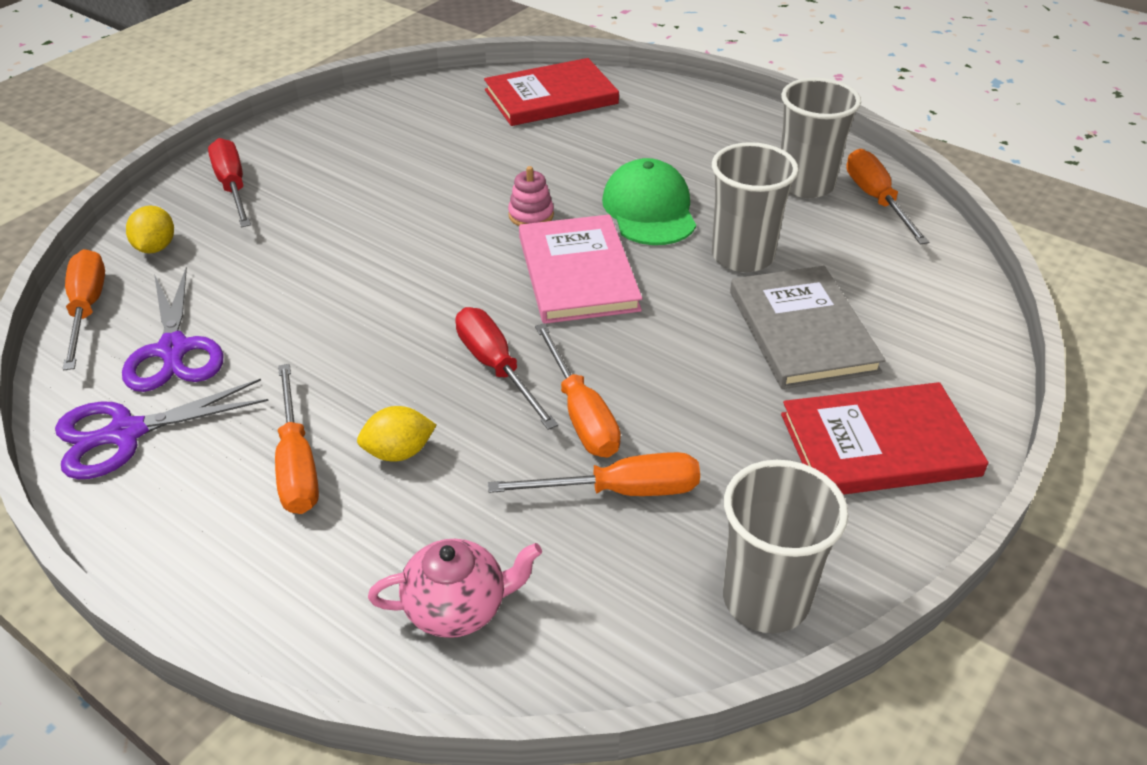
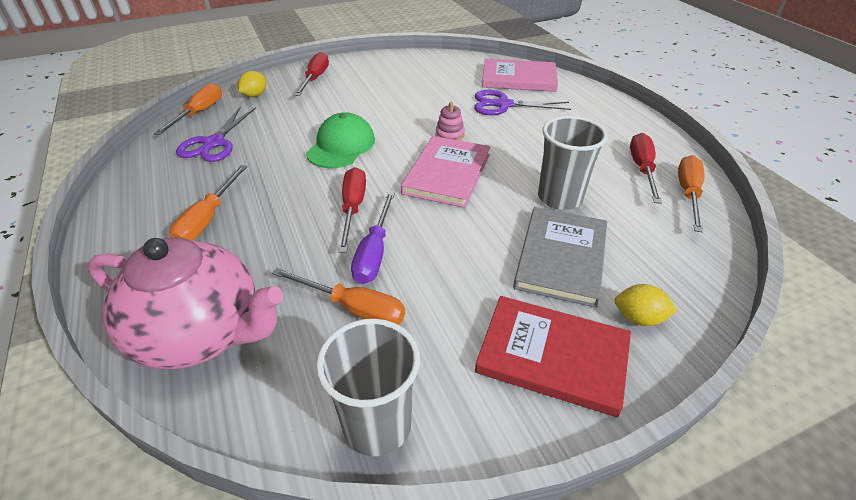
camera: 30 degrees right, 0 degrees up
purple scissors [55,379,269,479] -> purple scissors moved to [474,90,571,115]
yellow lemon [357,406,436,461] -> yellow lemon moved to [615,284,678,326]
pink teapot [368,539,542,638] -> pink teapot [87,237,283,369], size x1.91
red book [484,58,619,126] -> pink book [482,59,558,92]
orange screwdriver [535,323,621,458] -> purple screwdriver [351,192,395,284]
green cap [602,158,696,245] -> green cap moved to [306,112,375,168]
grey cup [781,78,861,198] -> red screwdriver [630,133,662,204]

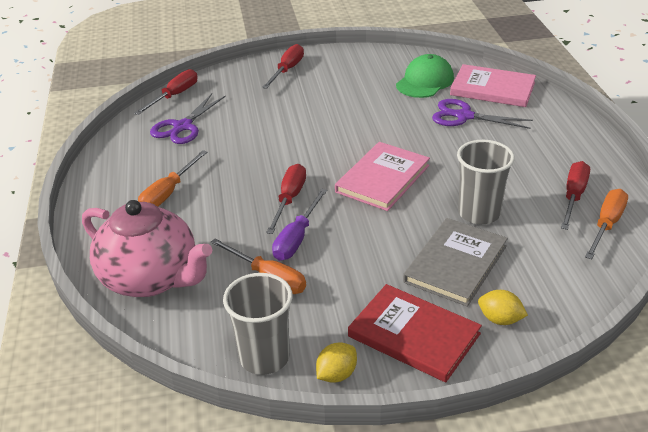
camera: 15 degrees right, 5 degrees down
orange screwdriver [154,83,222,135] -> red screwdriver [134,69,198,115]
yellow lemon [238,71,266,97] -> yellow lemon moved to [316,342,357,383]
green cap [306,112,375,168] -> green cap moved to [396,54,454,98]
pink stacking toy [436,102,465,141] -> none

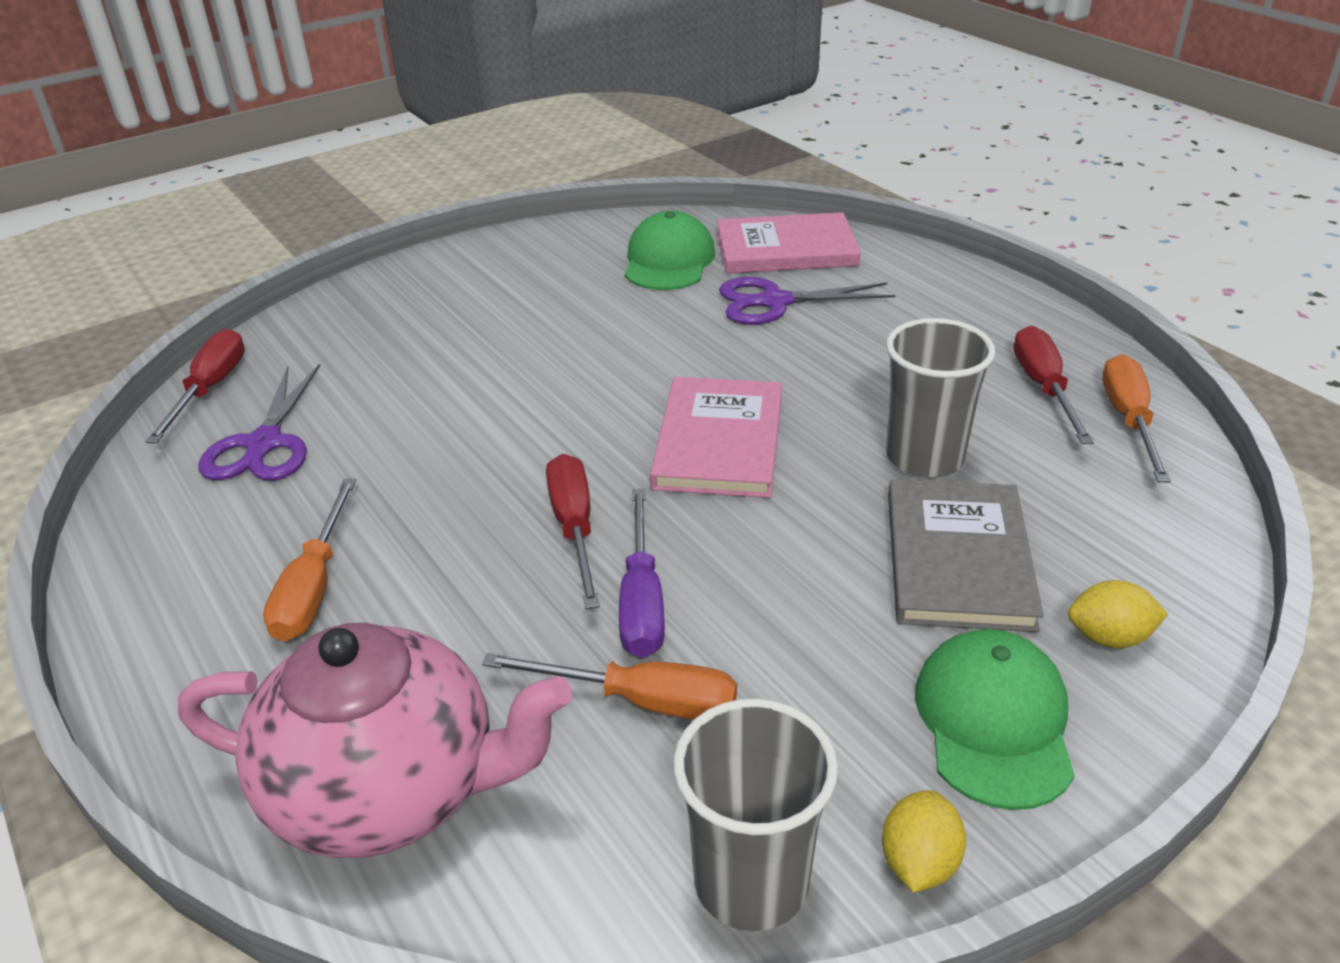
camera: 25 degrees left, 0 degrees up
red screwdriver [262,44,304,89] -> none
red book [348,284,482,382] -> green cap [915,629,1075,810]

